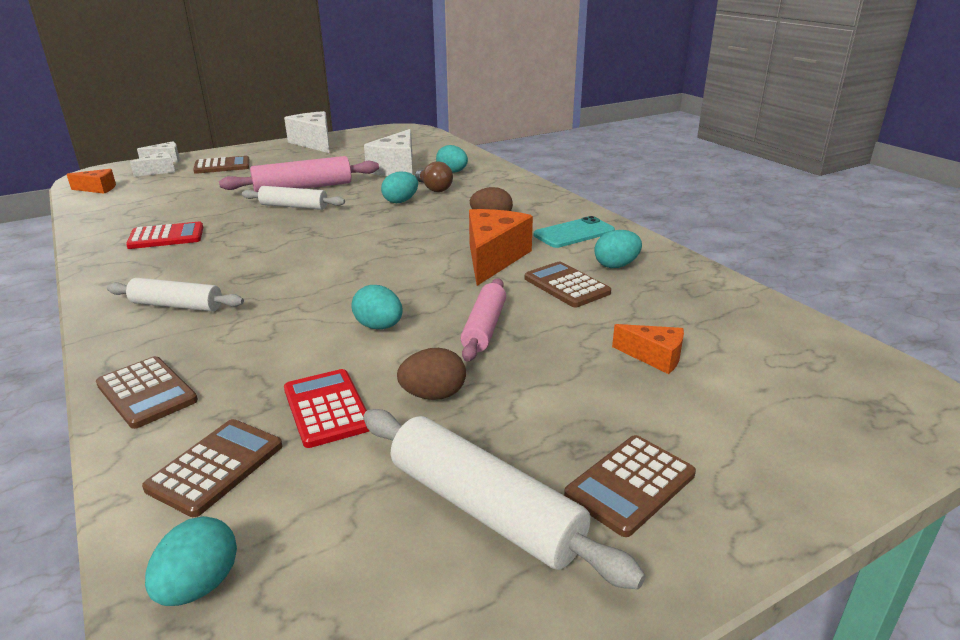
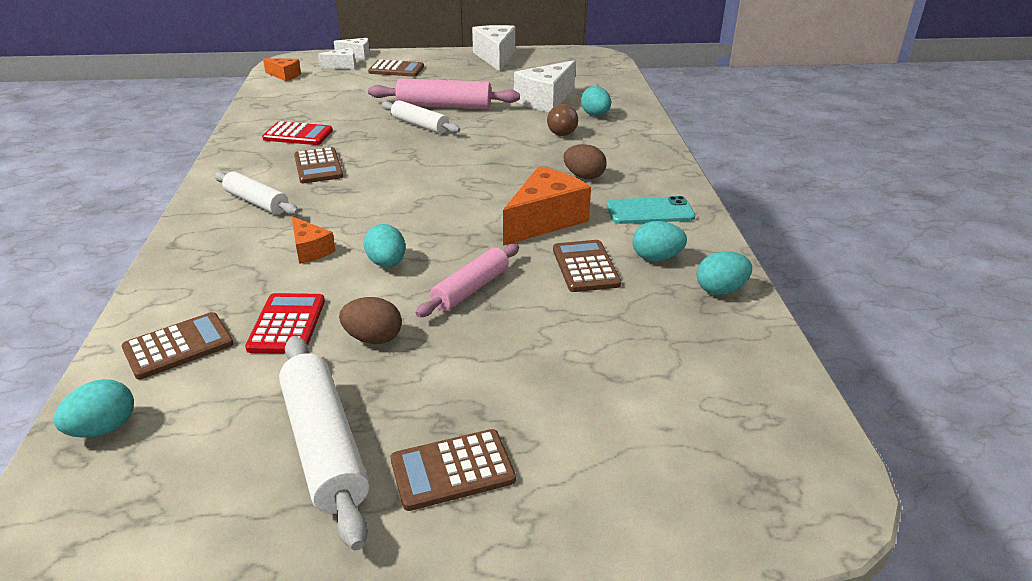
camera: 25 degrees right, 5 degrees up
brown calculator [96,356,198,429] -> brown calculator moved to [294,147,343,183]
turquoise egg [381,171,418,203] -> turquoise egg moved to [697,251,752,295]
orange cheese [612,324,684,374] -> orange cheese moved to [292,217,335,264]

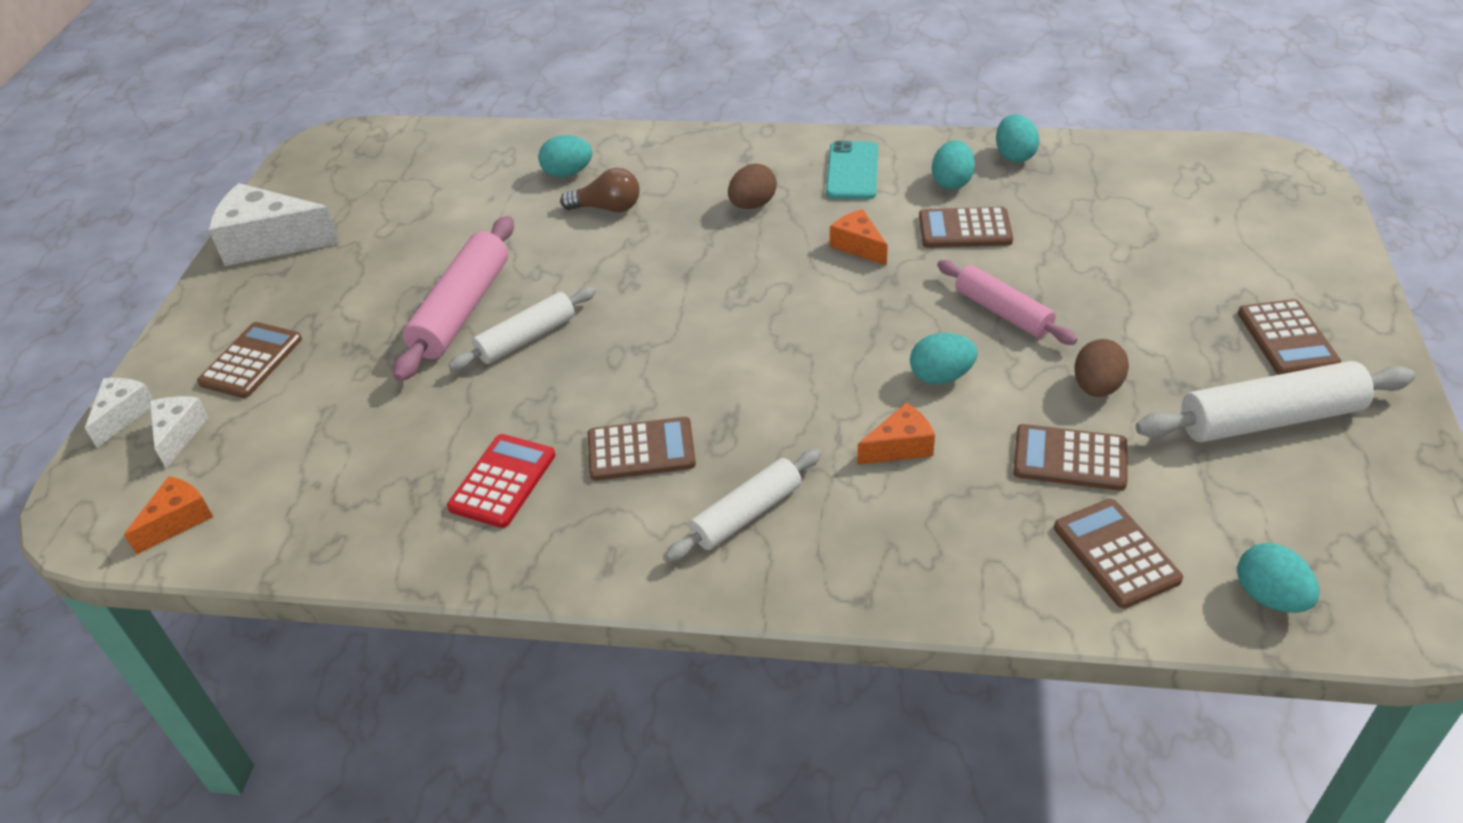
camera: 75 degrees left, 10 degrees up
red calculator [245,293,325,354] -> brown calculator [1013,424,1128,491]
orange cheese [503,166,591,246] -> orange cheese [830,209,888,266], size x0.54
white cheese [514,60,576,112] -> none

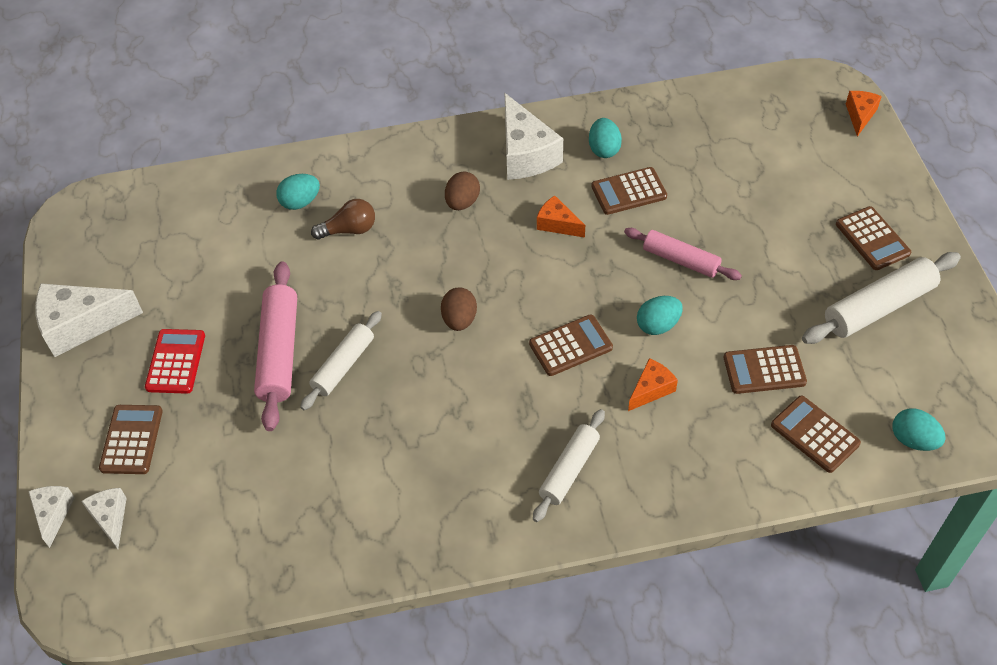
camera: 20 degrees left, 10 degrees up
orange cheese [124,476,213,554] -> orange cheese moved to [846,91,882,137]
red calculator [447,434,555,528] -> red calculator moved to [145,329,205,394]
brown calculator [588,417,696,481] -> brown calculator moved to [529,314,613,376]
turquoise phone [826,141,878,199] -> white cheese [505,93,563,180]
turquoise egg [996,114,1040,163] -> none
brown egg [1074,339,1129,397] -> brown egg moved to [441,287,477,331]

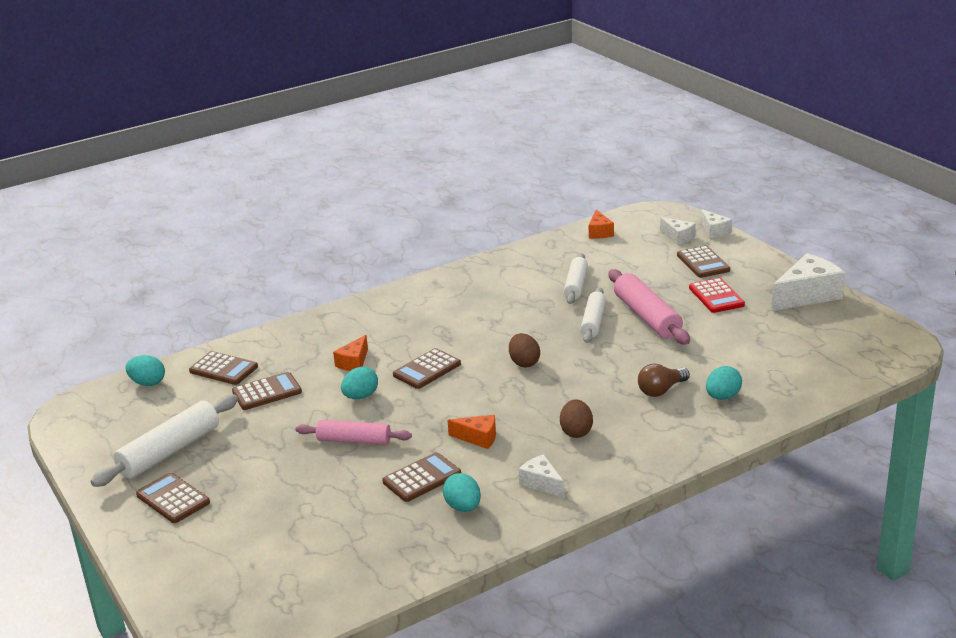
camera: 160 degrees right, 25 degrees down
white cheese [505,93,563,180] -> white cheese [518,454,565,498], size x0.54
white rolling pin [533,409,605,522] -> white rolling pin moved to [564,253,588,304]
orange cheese [846,91,882,137] -> orange cheese moved to [589,209,614,239]

